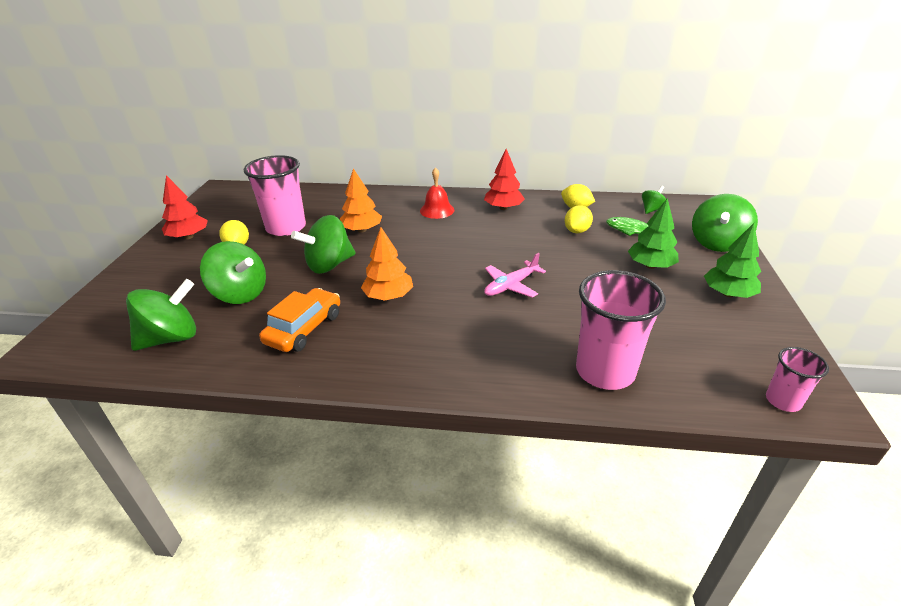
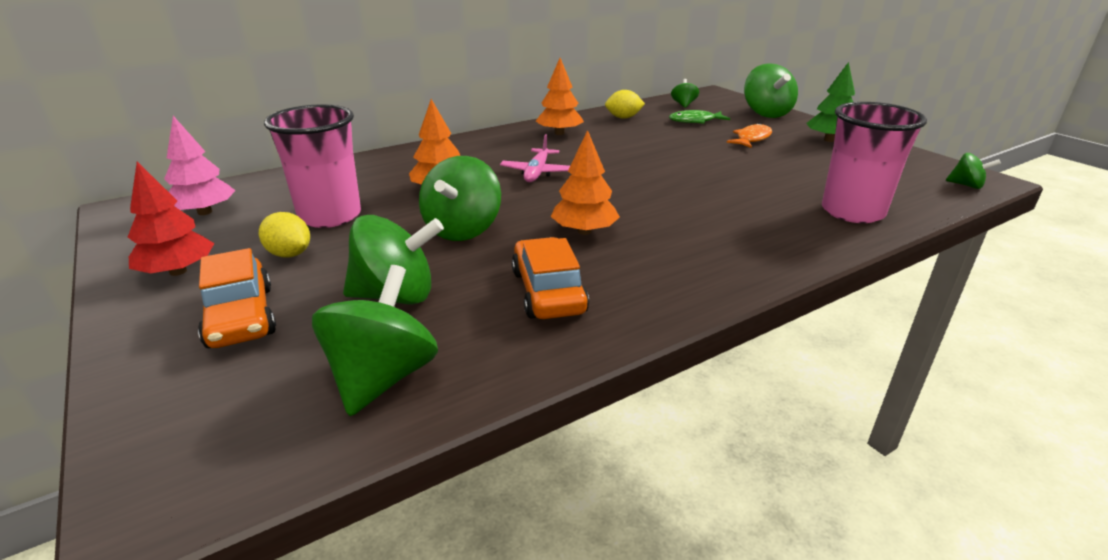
camera: 40 degrees left, 5 degrees down
red bell [420,167,454,219] -> none
red tree [484,149,525,210] -> orange tree [536,58,584,135]
pink plane [484,253,546,298] -> pink plane moved to [500,134,570,182]
yellow lemon [565,205,593,233] -> none
green tree [628,198,679,269] -> orange fish [727,123,772,148]
pink cup [766,347,829,412] -> green spinning top [946,153,1001,189]
none -> pink tree [164,116,235,215]
none -> orange car [198,248,276,348]

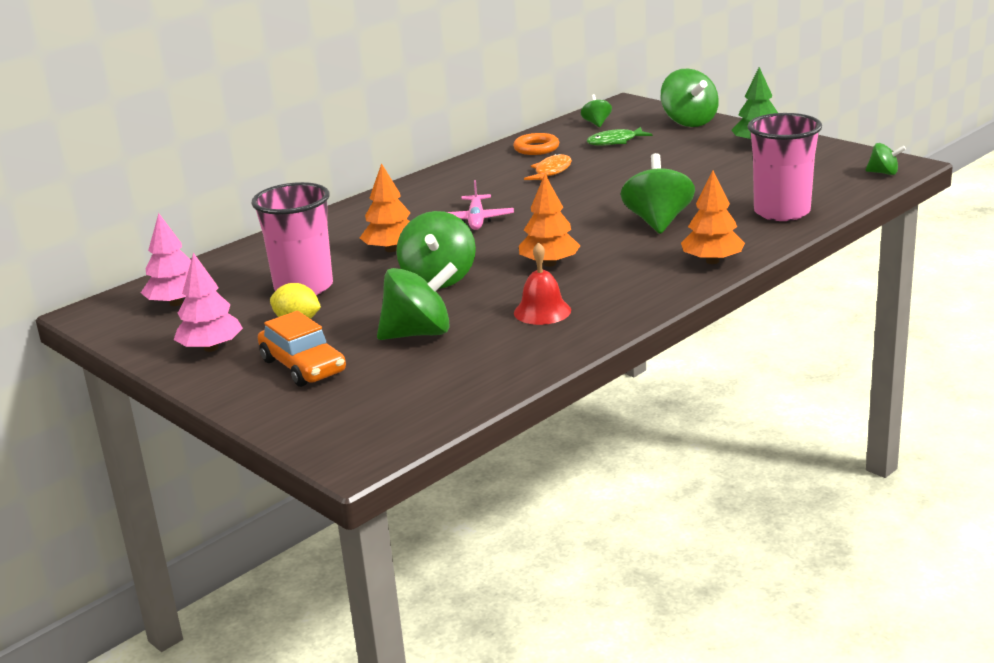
camera: 10 degrees left, 5 degrees down
red tree [128,162,214,276] -> pink tree [174,253,243,352]
green spinning top [312,265,438,416] -> green spinning top moved to [621,153,695,234]
orange car [512,237,589,319] -> red bell [514,242,571,325]
orange tree [536,58,584,135] -> orange tree moved to [681,171,745,264]
yellow lemon [605,90,645,119] -> orange ring [513,133,559,155]
orange fish [727,123,772,148] -> orange fish moved to [524,153,572,180]

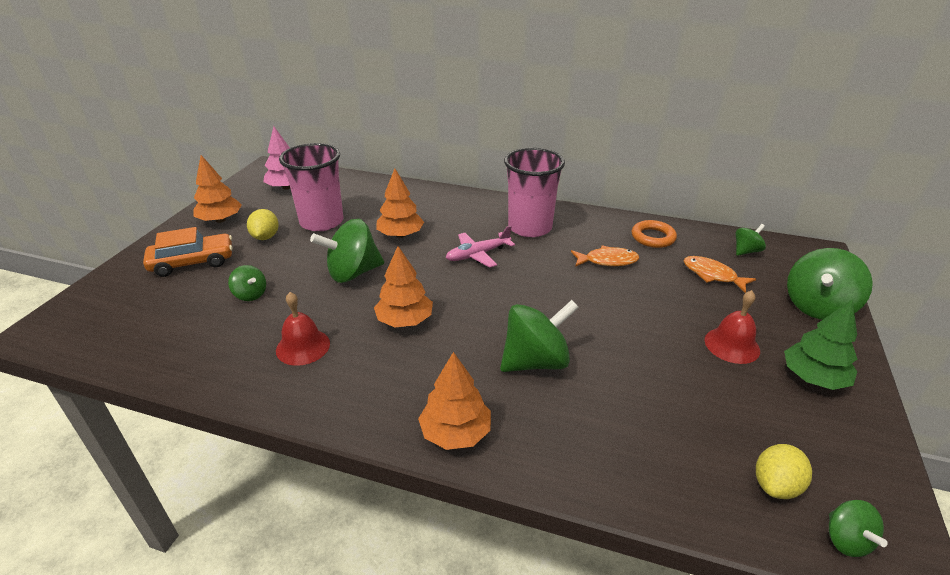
camera: 60 degrees right, 10 degrees up
pink tree [174,253,243,352] -> orange tree [194,155,242,223]
orange car [258,311,346,387] -> orange car turned 135 degrees counterclockwise [143,227,233,277]
green spinning top [377,262,458,340] -> green spinning top [228,265,266,301], size x0.52
green fish [586,127,653,146] -> orange fish [684,256,756,293]
pink cup [747,113,822,221] -> pink cup moved to [504,148,565,237]
none -> red bell [705,290,760,364]
none -> yellow lemon [756,444,812,499]

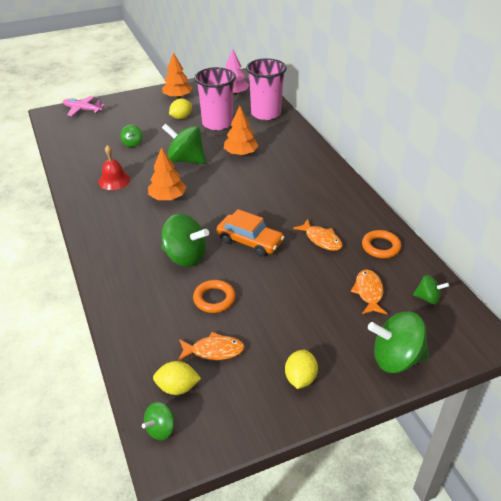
camera: 50 degrees right, 5 degrees up
orange car [143,227,233,277] -> orange car moved to [216,209,284,257]
orange tree [418,352,491,450] -> none
pink plane [446,226,515,268] -> pink plane moved to [63,96,105,116]
pink cup [504,148,565,237] -> pink cup moved to [246,58,287,120]
red bell [705,290,760,364] -> none
green tree [784,299,857,390] -> yellow lemon [285,350,318,389]
none -> orange fish [178,332,245,361]
none -> orange ring [193,280,236,313]

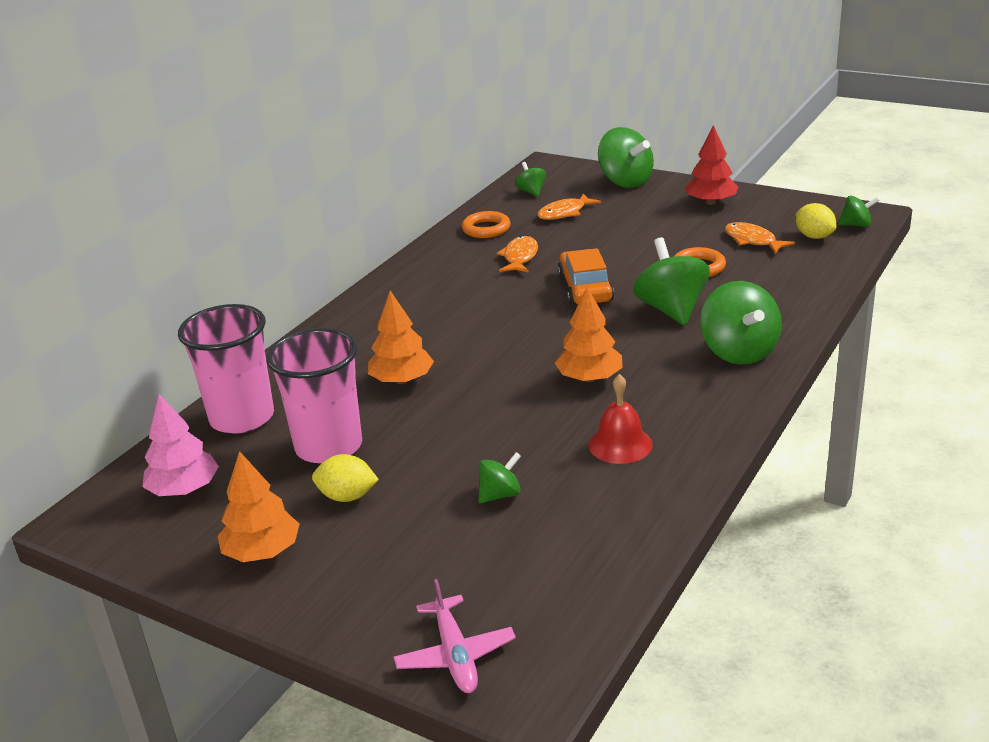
camera: 125 degrees left, 10 degrees down
green spinning top [162,124,206,164] -> green spinning top moved to [700,281,782,365]
yellow lemon [285,350,318,389] -> red tree [685,125,738,205]

